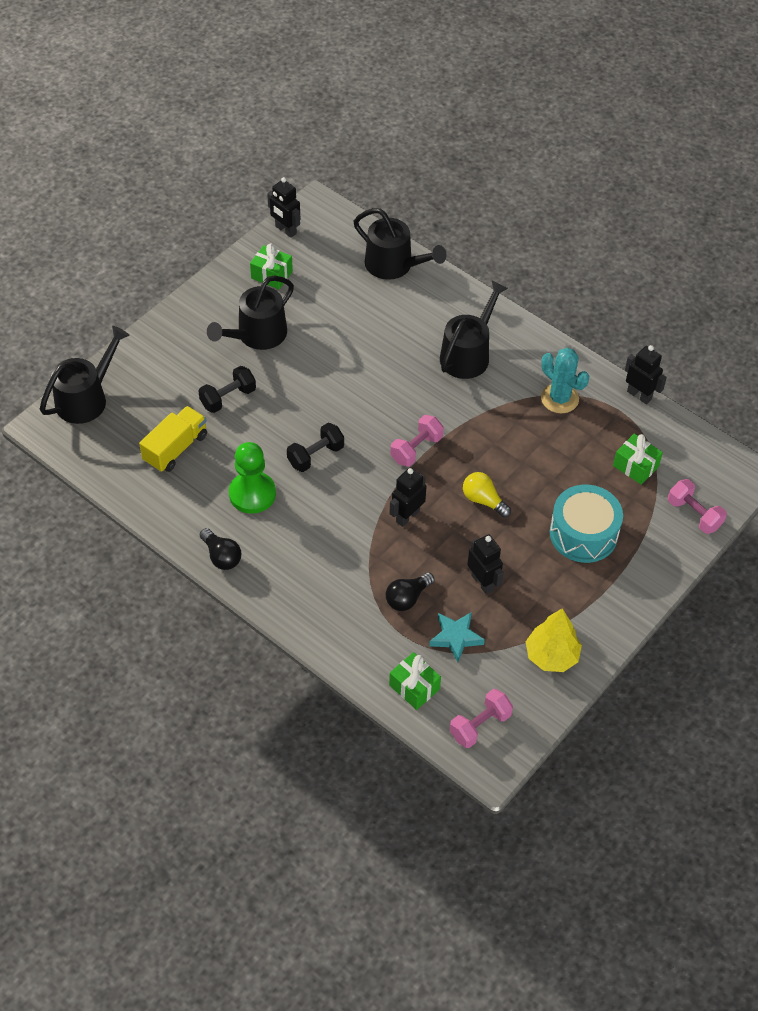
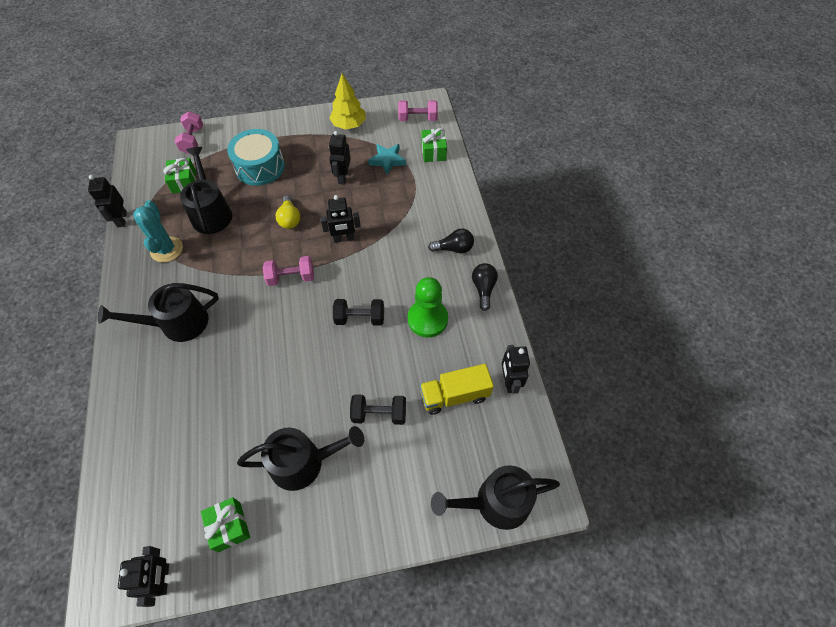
camera: 140 degrees left, 5 degrees up
black watering can [353,208,446,280] -> black watering can moved to [180,147,232,234]
black light bulb [386,572,435,611] -> black light bulb moved to [428,228,474,253]
none -> black robot [502,345,530,394]

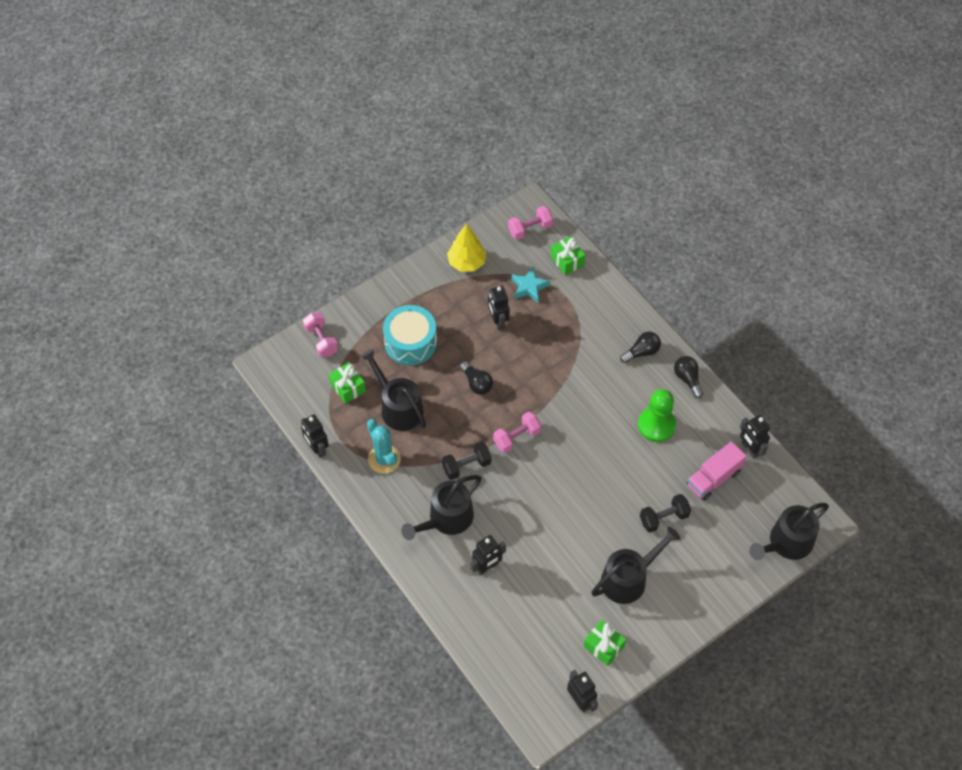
camera: 25 degrees left, 0 degrees up
yellow light bulb [276,195,300,229] -> black light bulb [460,362,493,395]
black robot [320,195,361,243] -> black robot moved to [471,535,506,575]
black dumbbell [333,299,384,326] -> black dumbbell moved to [442,442,491,480]
yellow truck [420,364,494,415] -> pink truck [687,441,747,501]

